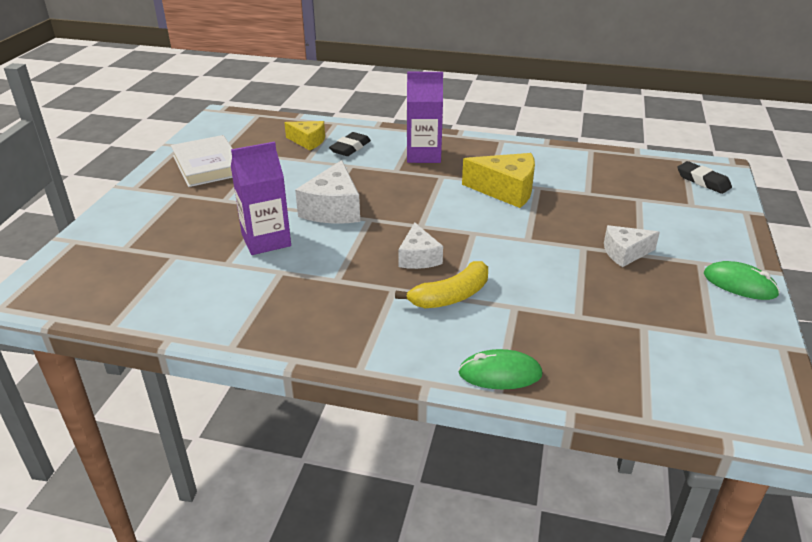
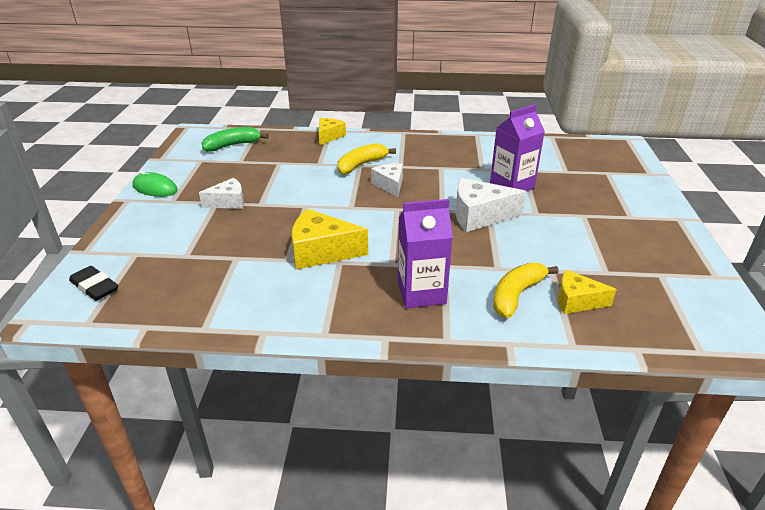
camera: 170 degrees right, 0 degrees up
white book [171,135,233,187] -> none
white cheese [295,160,360,224] -> white cheese turned 90 degrees counterclockwise [455,178,526,232]
black eraser [329,132,371,156] -> yellow banana [493,263,559,318]
green mouse [458,349,542,389] -> yellow cheese [319,118,346,145]
none -> green banana [202,127,269,152]

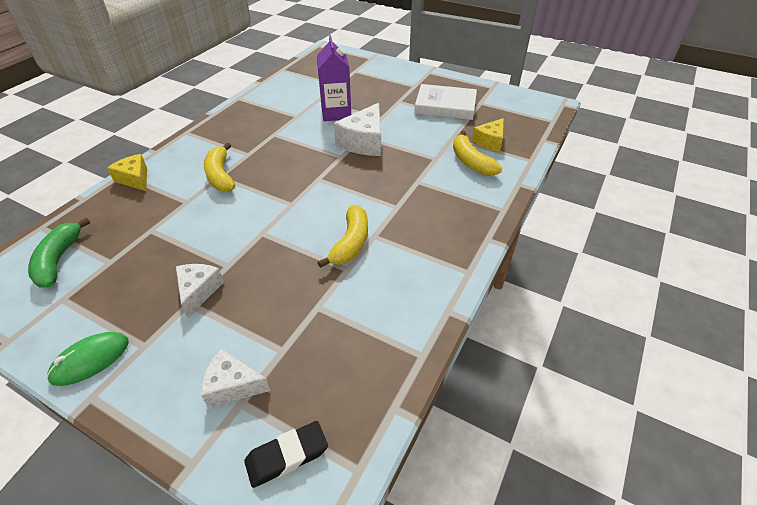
camera: 65 degrees left, 10 degrees up
yellow cheese [292,209,368,270] -> yellow banana [317,205,368,268]
white cheese [371,164,403,197] -> white cheese moved to [201,349,270,408]
purple carton [398,199,453,308] -> none
none -> white book [414,84,477,120]

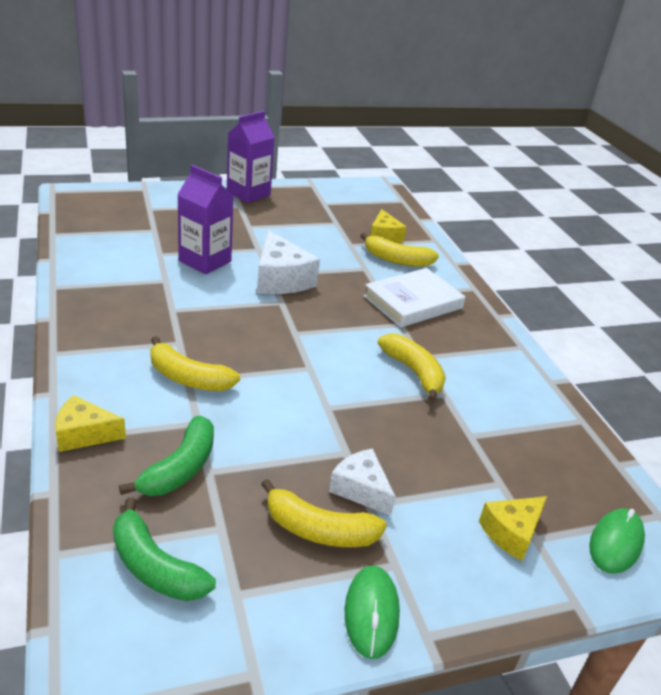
camera: 50 degrees left, 10 degrees down
white cheese [201,349,270,408] -> yellow cheese [479,496,547,561]
black eraser [244,421,328,488] -> green mouse [589,508,645,574]
white book [414,84,477,120] -> white book moved to [364,268,466,328]
none -> green banana [119,415,214,496]
none -> purple carton [227,111,275,203]
none -> yellow banana [261,479,387,547]

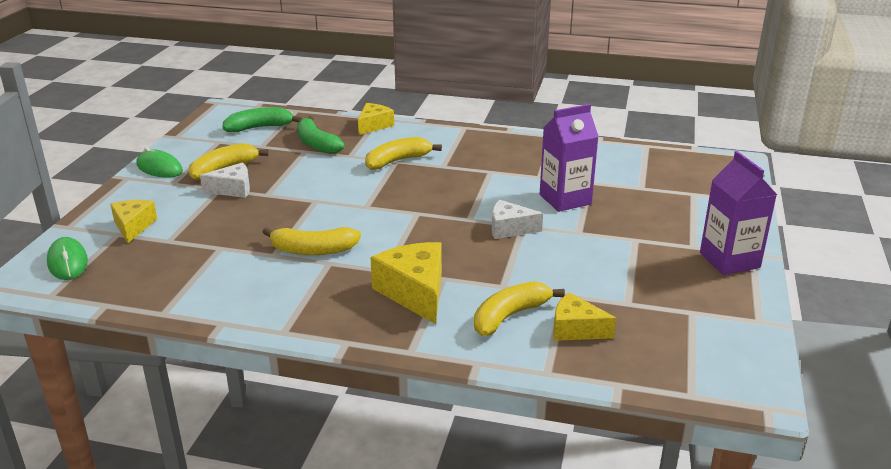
camera: 125 degrees right, 5 degrees down
white cheese [257,230,320,294] -> white cheese [492,200,543,239], size x0.63
white book [364,268,466,328] -> yellow cheese [371,242,442,324]

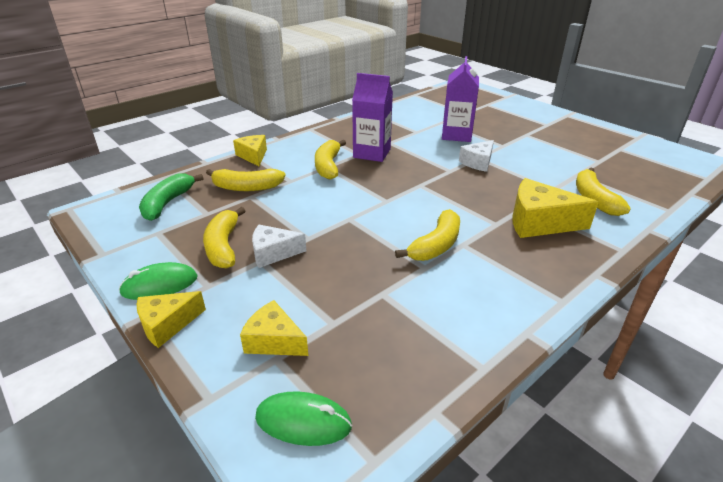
camera: 55 degrees left, 5 degrees up
white cheese [200,163,250,198] -> white cheese turned 120 degrees counterclockwise [252,225,306,268]
green banana [297,116,345,154] -> yellow banana [206,169,286,191]
yellow cheese [553,292,616,341] -> yellow cheese moved to [137,291,206,348]
purple carton [700,151,777,275] -> purple carton moved to [352,73,393,162]

